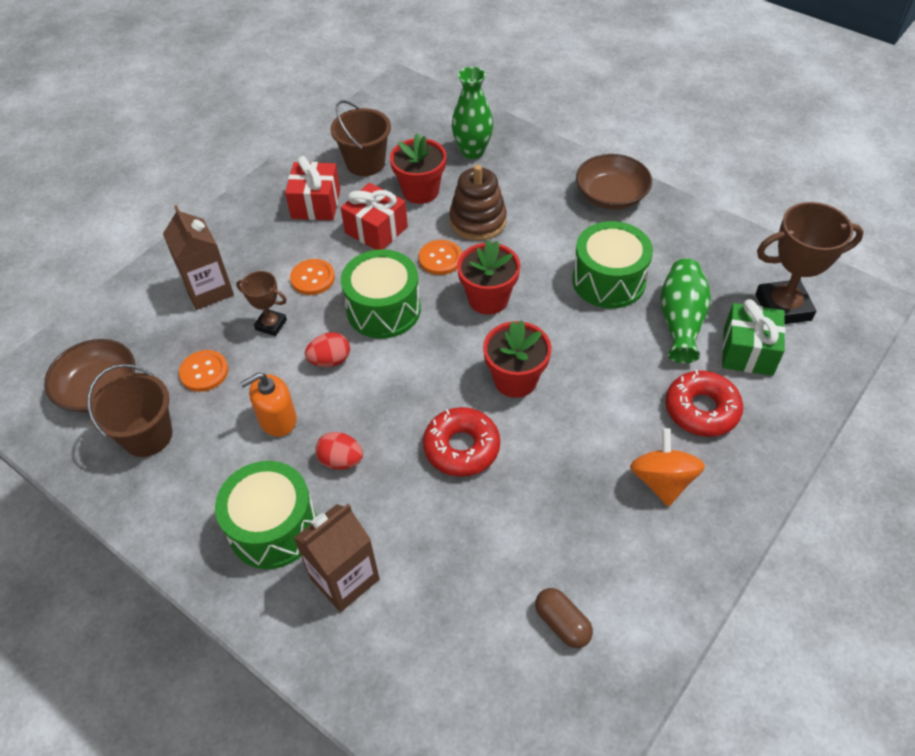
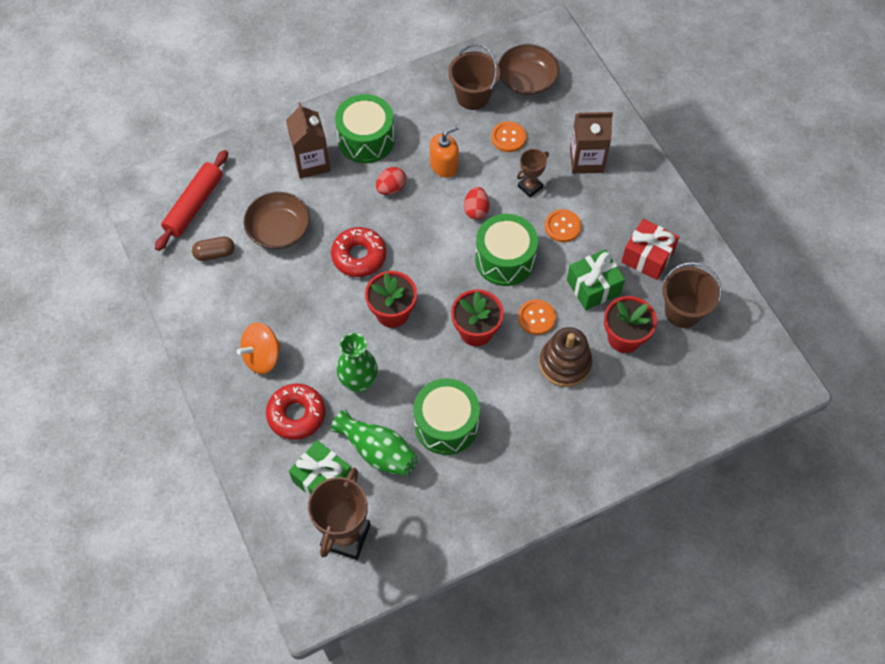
camera: 115 degrees right, 10 degrees up
orange soap dispenser [240,372,297,437] -> orange soap dispenser turned 60 degrees clockwise [430,126,459,178]
red gift [341,183,408,250] -> green gift [567,249,625,310]
green vase [452,67,493,159] -> green vase moved to [336,333,378,393]
brown bowl [576,154,652,210] -> brown bowl moved to [244,192,310,249]
orange spinning top [630,428,705,507] -> orange spinning top turned 120 degrees clockwise [237,322,281,374]
none -> red rolling pin [155,150,228,251]

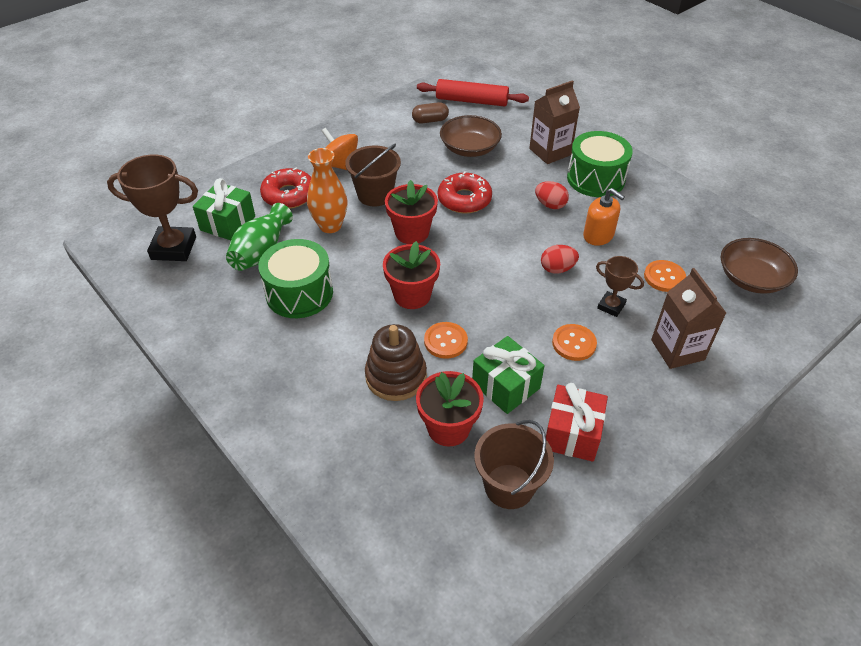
camera: 75 degrees right, 15 degrees down
brown capsule [192,236,235,261] -> brown capsule turned 75 degrees counterclockwise [412,102,449,123]
green vase [336,333,378,393] -> orange vase [307,148,348,233]
brown bucket [448,44,500,110] -> brown bucket moved to [345,144,401,206]
green drum [475,214,538,286] -> none

